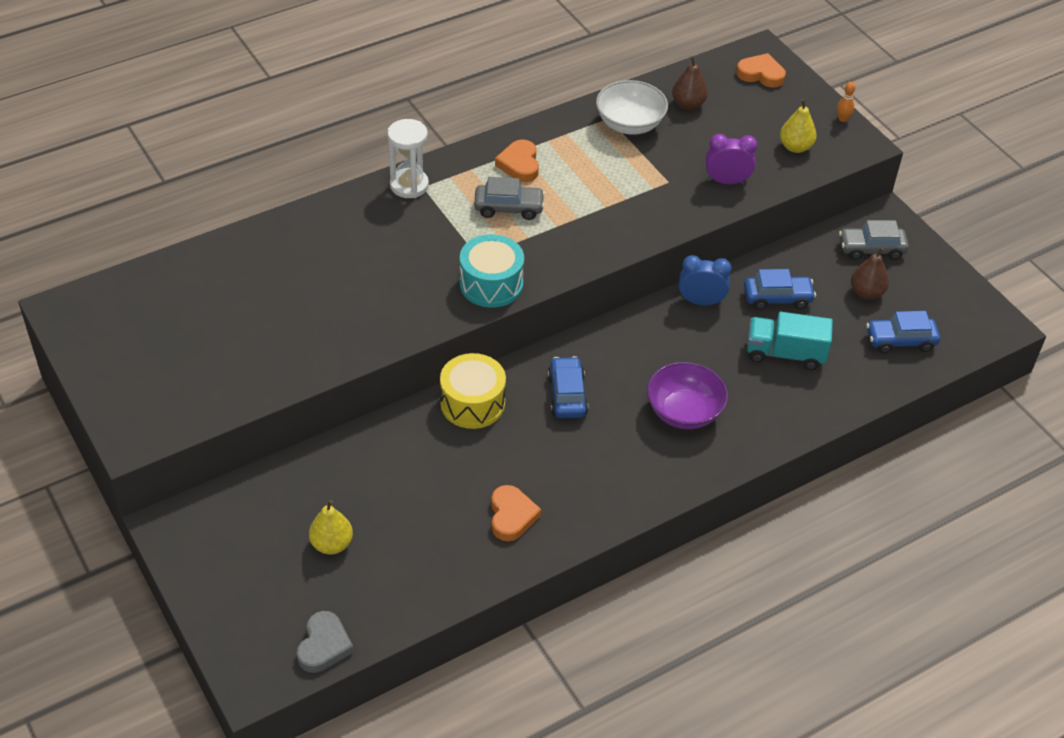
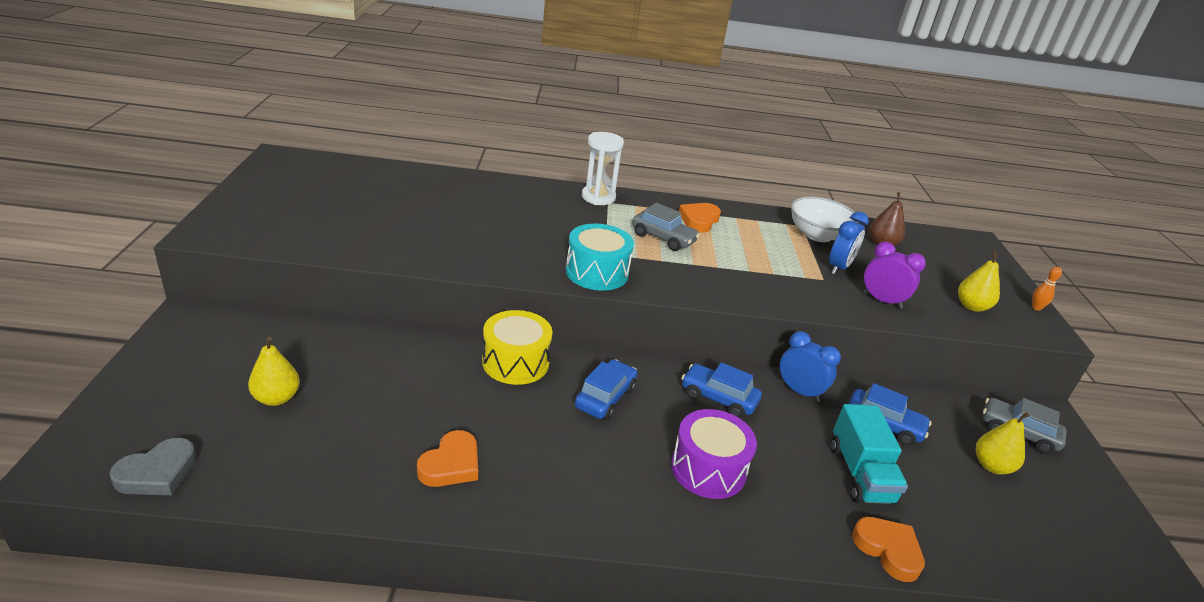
camera: 30 degrees right, 15 degrees down
purple bowl [647,362,728,429] -> purple drum [671,409,757,499]
orange heart [736,53,786,88] -> orange heart moved to [852,517,925,582]
turquoise truck [747,312,833,370] -> turquoise truck turned 135 degrees counterclockwise [831,404,908,505]
brown pear [851,247,889,300] -> yellow pear [976,412,1030,475]
blue car [866,311,940,353] -> blue car moved to [681,362,762,418]
none -> blue clock [829,212,869,274]

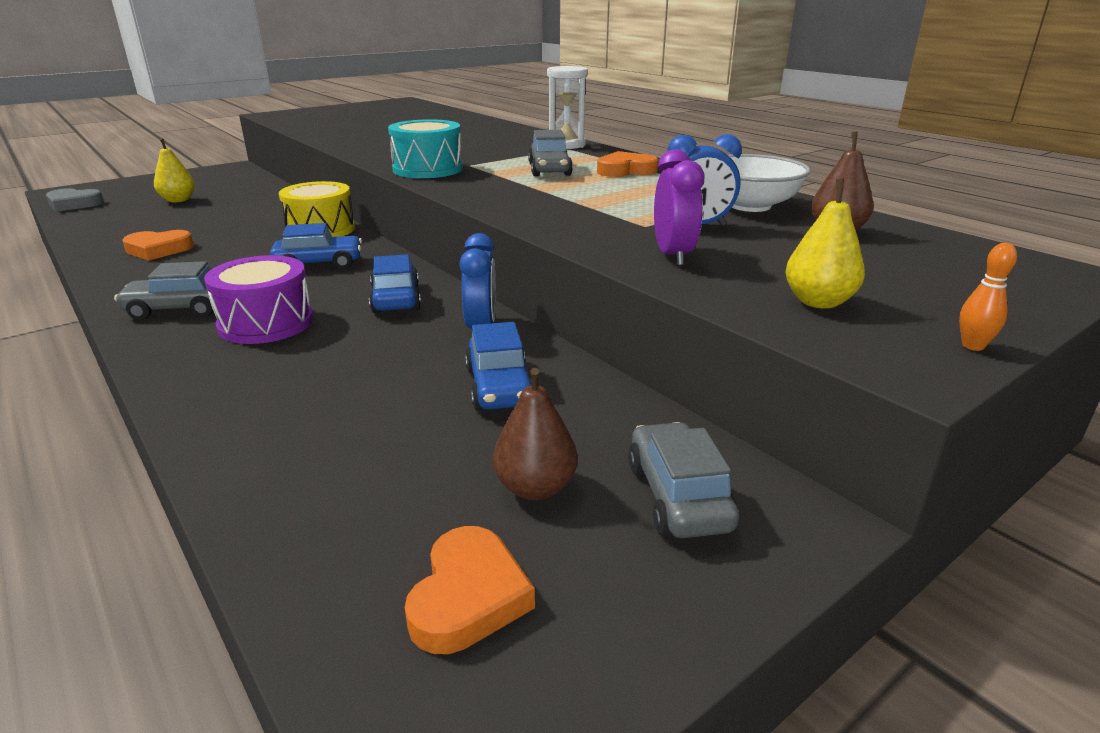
camera: 55 degrees right, 5 degrees down
turquoise truck [831,404,908,505] -> none
orange heart [852,517,925,582] -> orange heart moved to [405,526,535,654]
yellow pear [976,412,1030,475] -> brown pear [493,368,578,500]
none -> grey car [114,261,213,320]

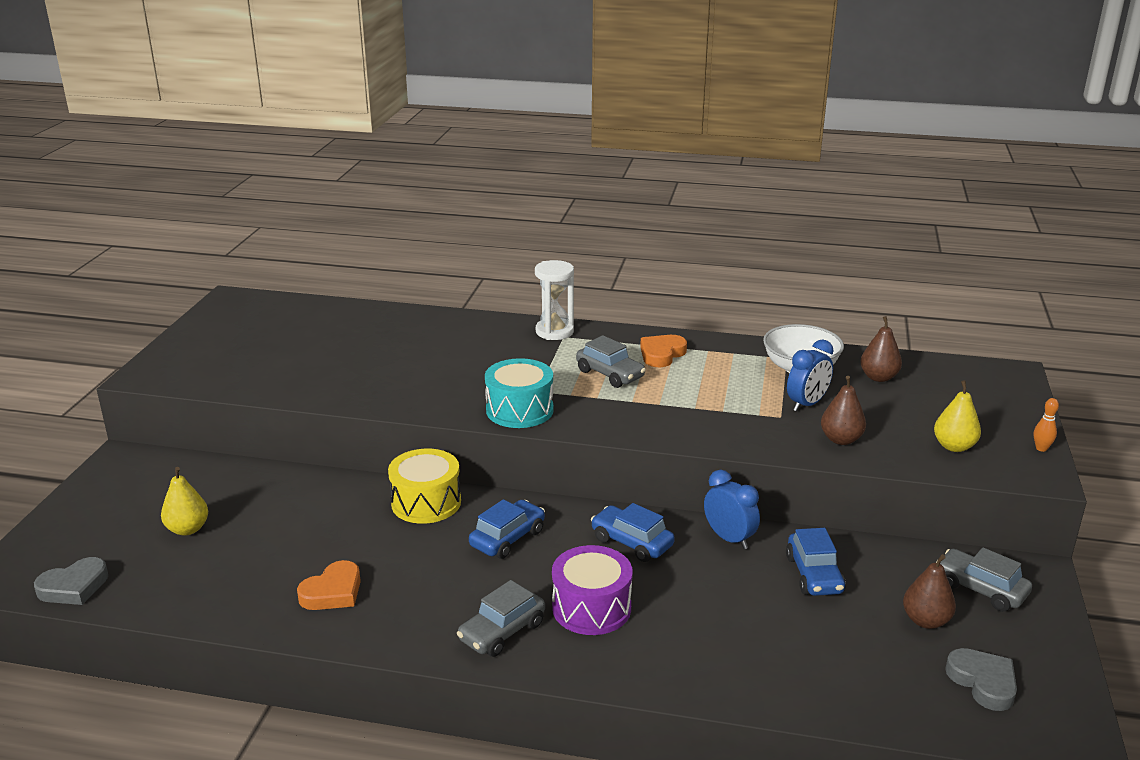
camera: 40 degrees left, 0 degrees up
orange heart [405,526,535,654] -> grey heart [945,648,1017,711]
blue car [465,322,532,411] -> blue car turned 45 degrees clockwise [786,528,846,596]
purple clock [654,149,705,266] -> brown pear [821,376,866,445]

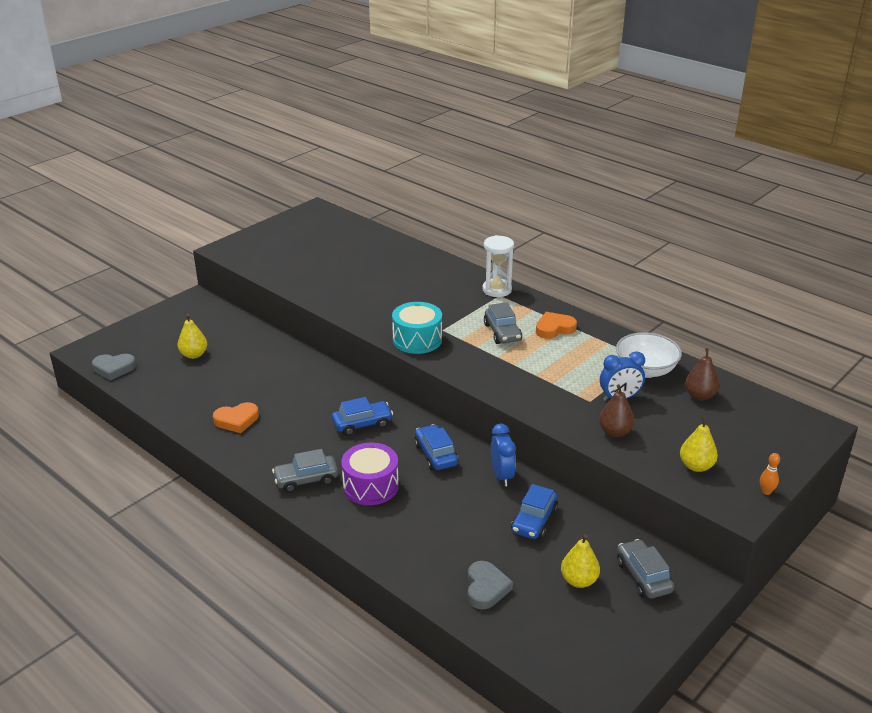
camera: 30 degrees right, 5 degrees up
yellow drum [388,449,461,524] -> none
brown pear [903,554,956,629] -> yellow pear [561,535,600,588]
grey heart [945,648,1017,711] -> grey heart moved to [467,561,513,609]

